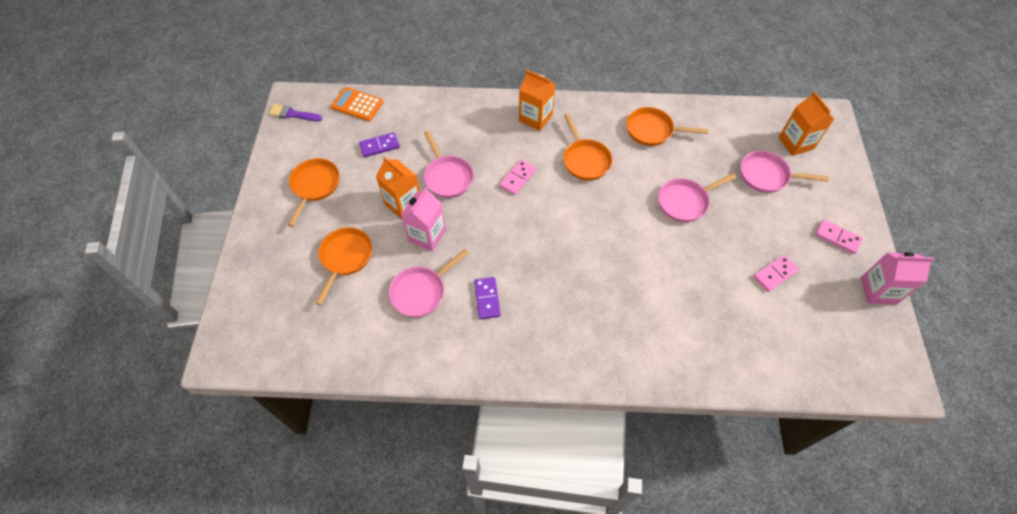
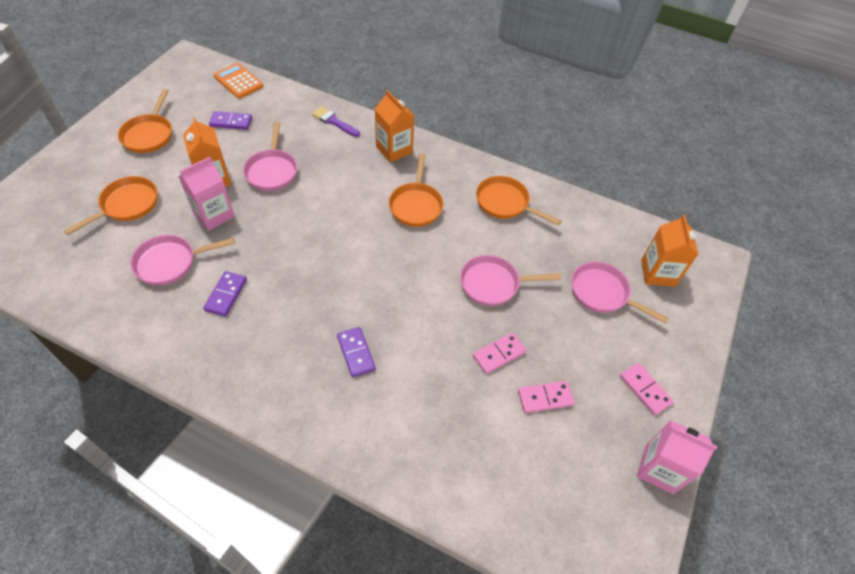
camera: 20 degrees right, 5 degrees down
purple brush [269,104,322,121] -> purple brush moved to [312,106,360,137]
orange pan [288,158,340,227] -> orange pan turned 150 degrees clockwise [118,89,172,153]
pink domino [499,160,536,195] -> pink domino moved to [473,332,527,374]
none -> purple domino [337,327,376,377]

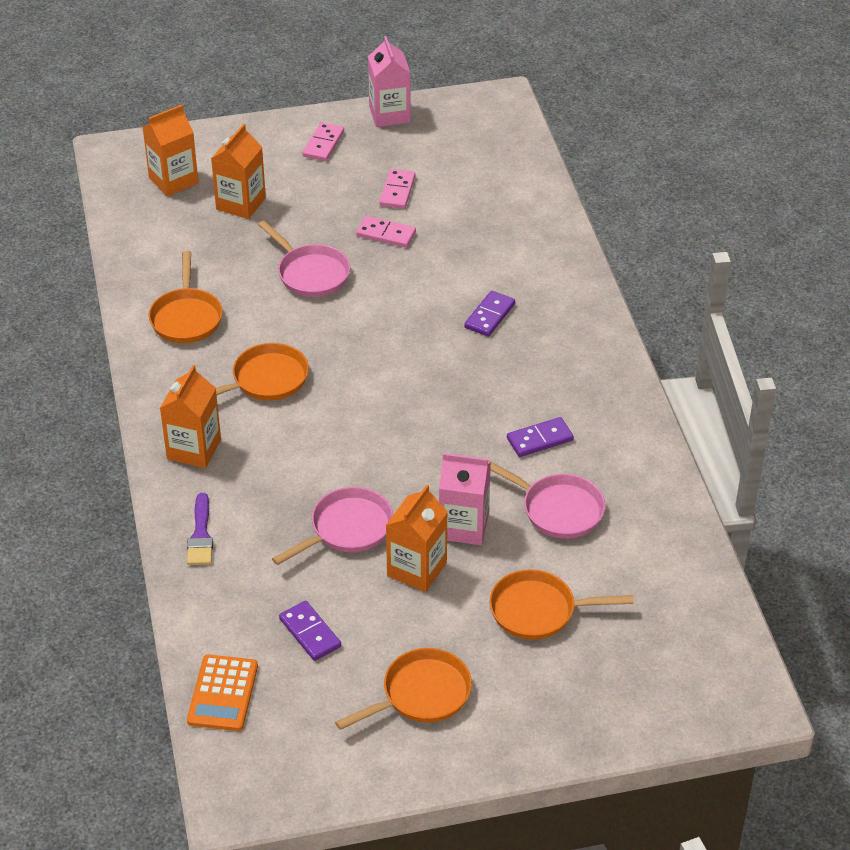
camera: 125 degrees left, 10 degrees down
pink domino [518,381,575,413] -> pink domino turned 60 degrees clockwise [379,169,416,209]
pink pan [571,262,669,324] -> orange carton [211,124,266,219]

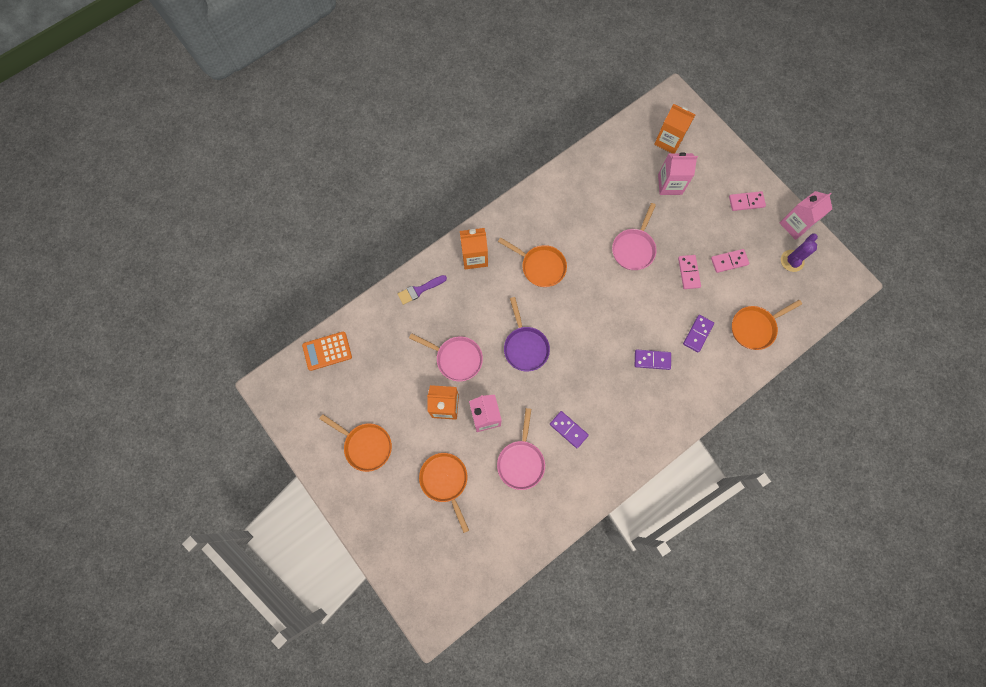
camera: 65 degrees right, 30 degrees up
orange pan [149,251,223,343] -> orange pan moved to [732,300,802,350]
orange carton [211,124,266,219] -> pink carton [658,152,698,195]
purple domino [279,601,341,661] -> purple domino moved to [683,315,714,352]
none -> purple pan [504,297,550,371]
none -> purple cactus [781,234,818,272]

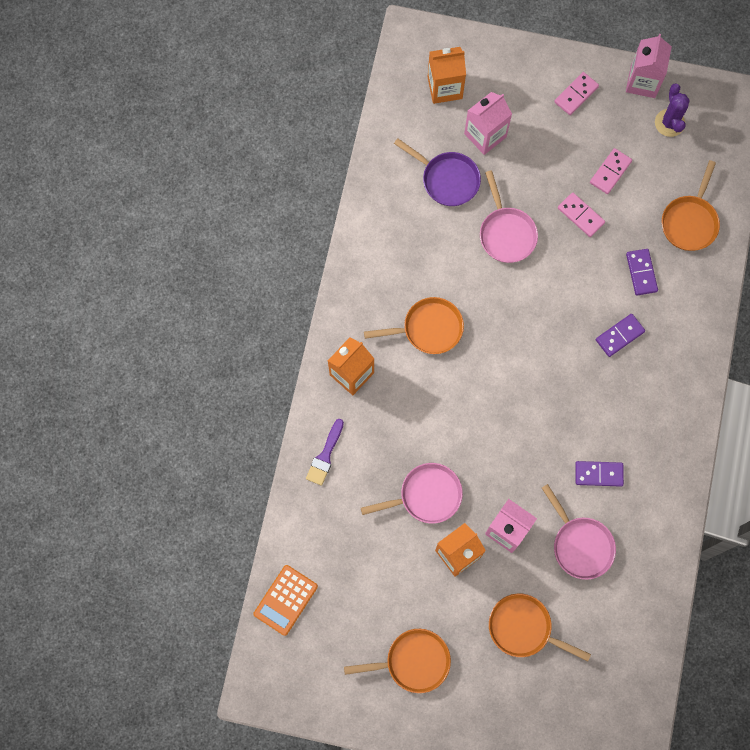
camera: 40 degrees left, 0 degrees up
purple pan [504,297,550,371] -> purple pan moved to [394,138,481,206]

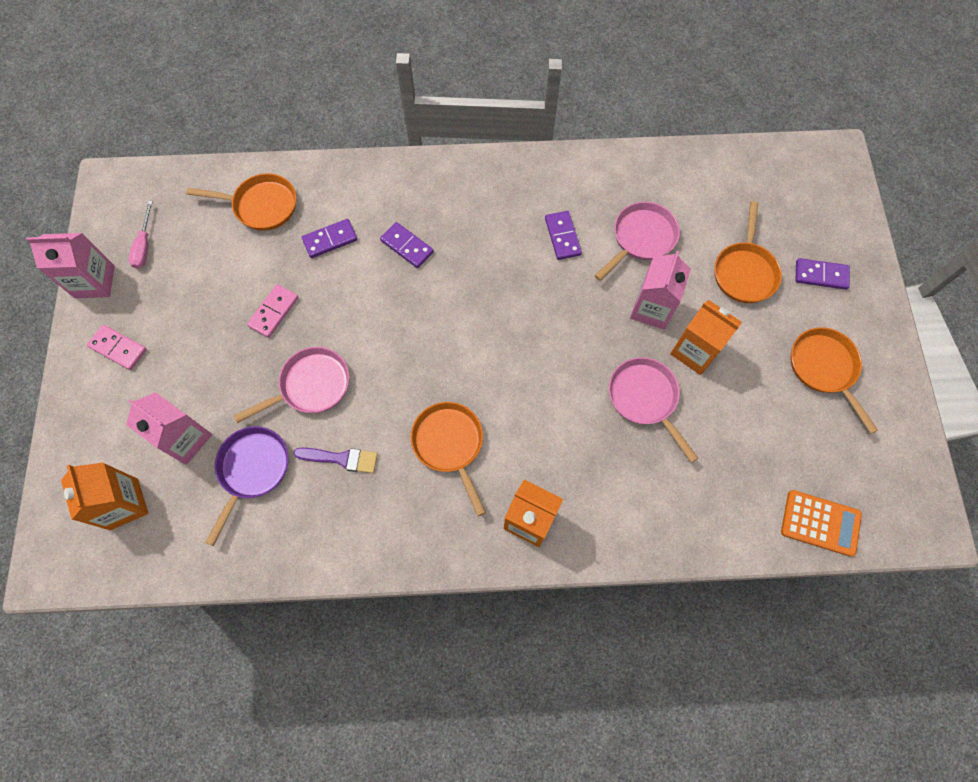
camera: 105 degrees left, 5 degrees down
purple brush [306,419,344,486] -> purple brush moved to [293,448,378,473]
pink domino [590,148,632,194] -> none
purple cactus [655,84,690,137] -> pink screwdriver [129,201,153,269]
none -> purple domino [796,258,850,290]

